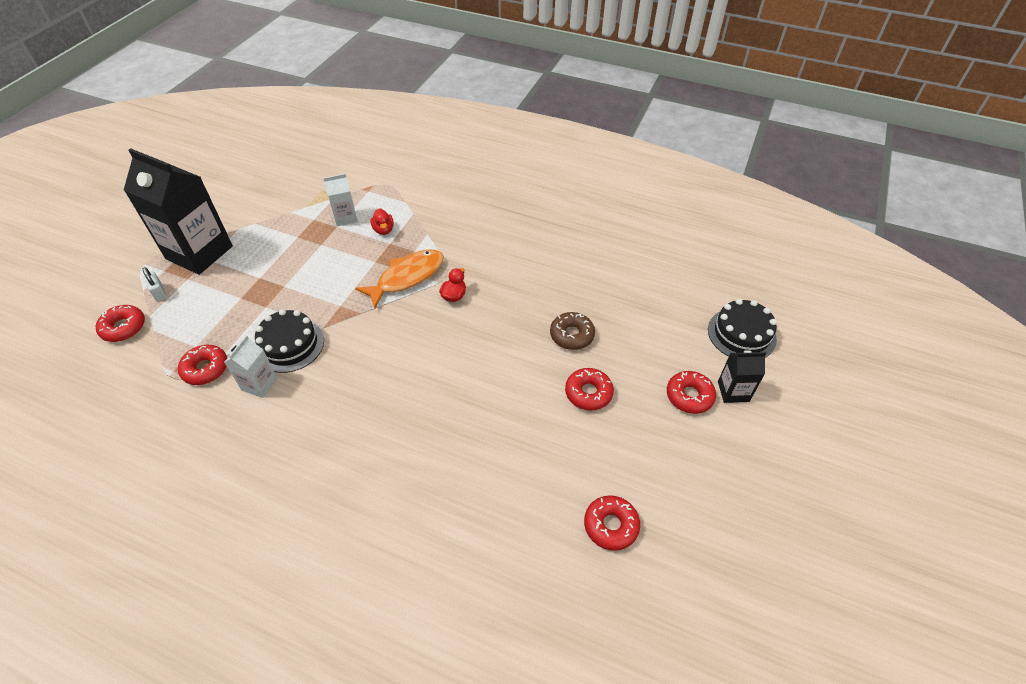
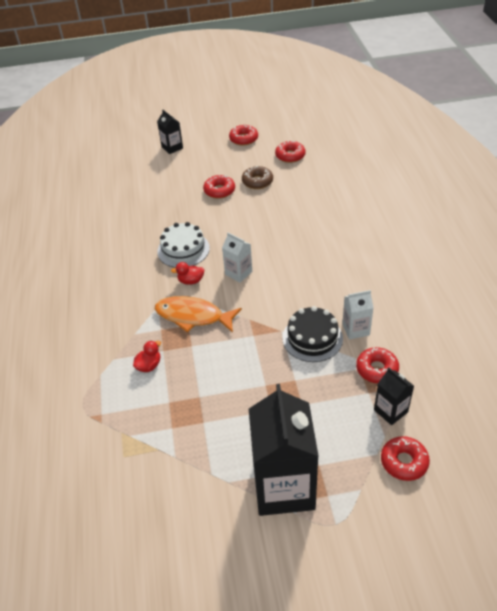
camera: 120 degrees left, 5 degrees down
white padlock [143,267,167,302] -> none
white carton [323,173,358,226] -> white carton moved to [222,233,252,283]
brown donut [550,312,595,350] -> brown donut moved to [242,166,273,189]
red donut [667,371,716,414] -> red donut moved to [229,125,258,146]
black cake [708,299,777,358] -> none
none -> white cake [157,222,210,268]
none -> black carton [374,367,414,425]

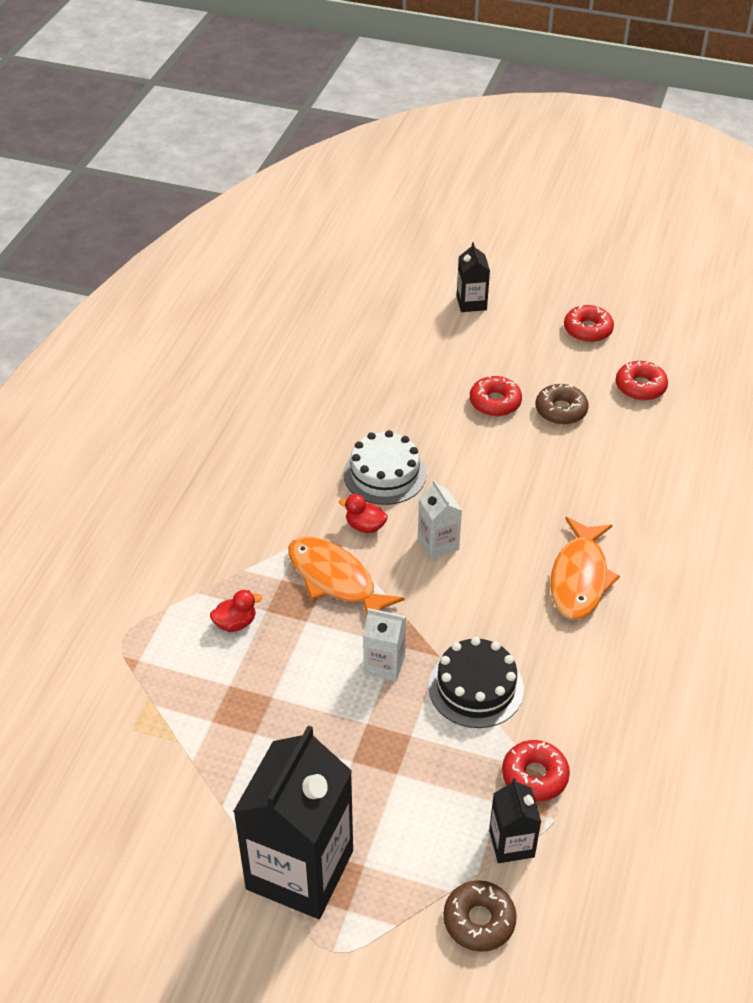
camera: 25 degrees right, 0 degrees up
white carton [342,290,374,340] -> white carton moved to [363,608,407,681]
red donut [381,436,430,481] -> brown donut [443,880,517,952]
none -> orange fish [550,517,620,620]

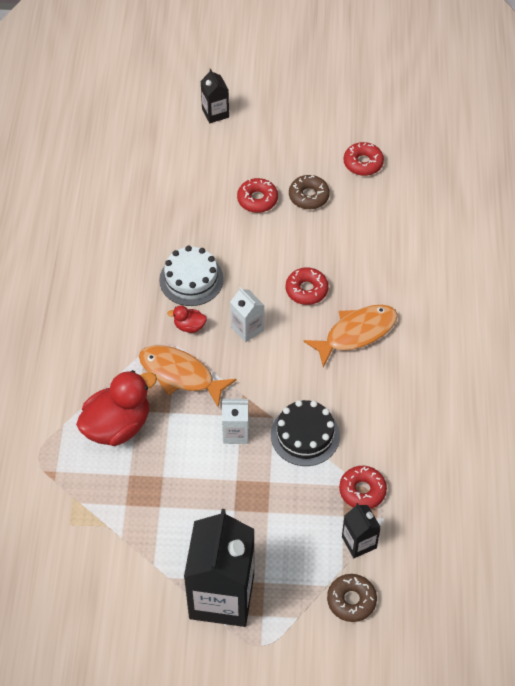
camera: 15 degrees left, 10 degrees up
red duck [210,590,262,632] -> red duck [76,370,157,446], size x2.22
orange fish [550,517,620,620] -> orange fish turned 120 degrees counterclockwise [304,305,398,367]
red donut [564,305,614,342] -> red donut moved to [286,268,328,305]

